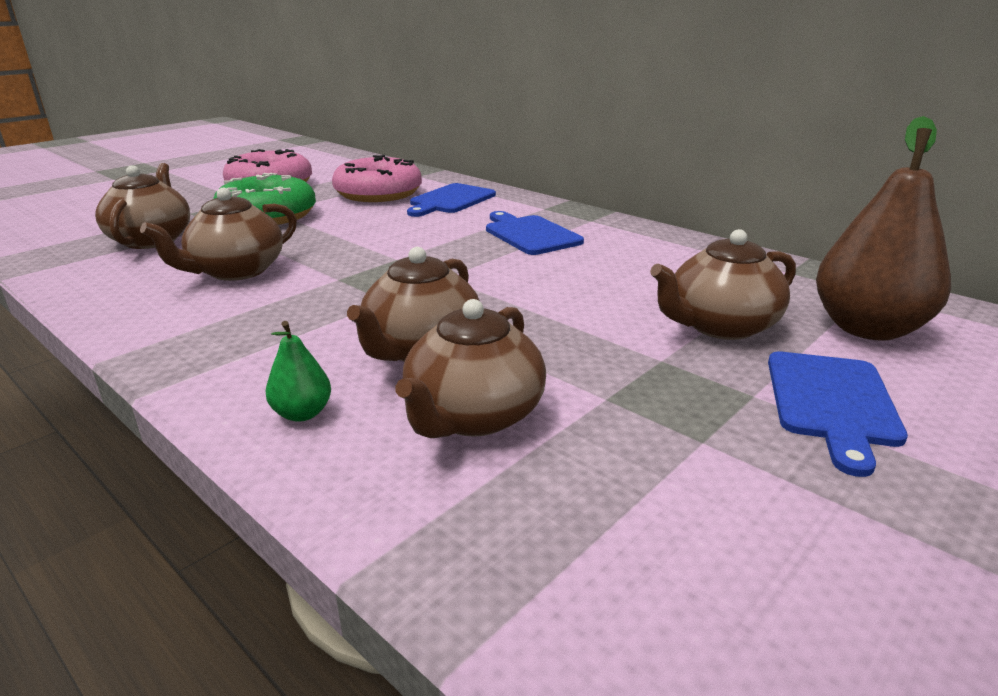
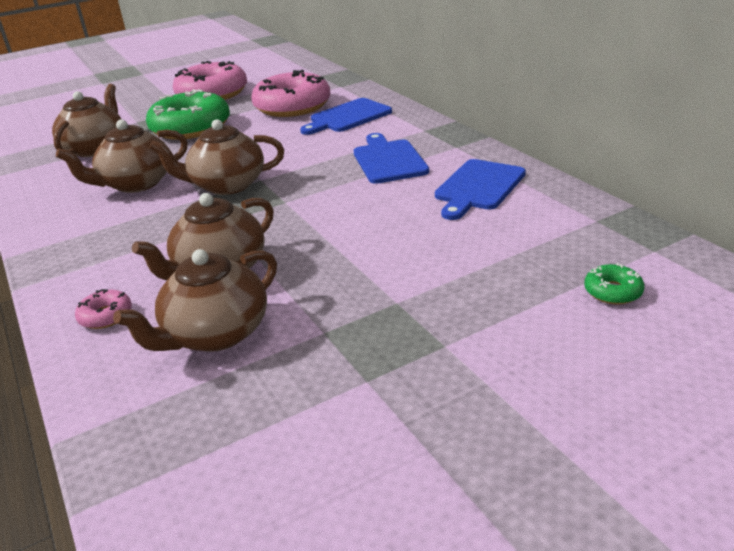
camera: 20 degrees right, 5 degrees up
green pear [265,321,331,422] -> pink donut [75,289,132,329]
brown teapot [650,229,796,340] -> brown teapot moved to [149,119,284,195]
blue cutting board [768,351,908,477] -> blue cutting board moved to [435,159,526,220]
brown pear [816,116,951,341] -> green donut [584,263,644,304]

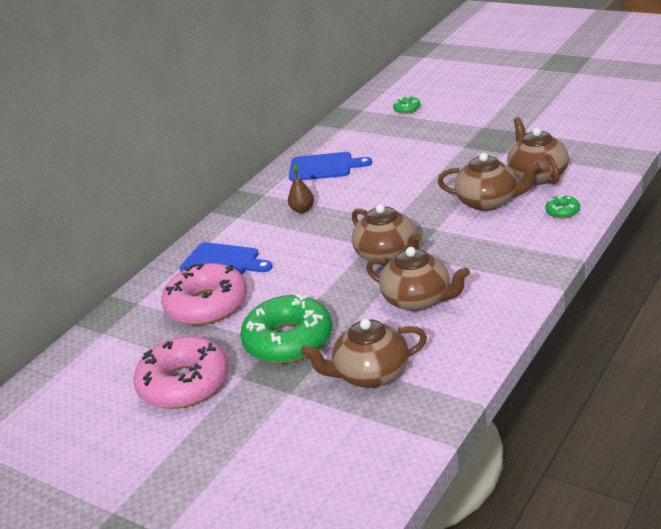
camera: 115 degrees left, 0 degrees up
pink donut [75,289,132,329] -> green donut [545,195,580,219]
brown teapot [113,249,277,352] -> brown teapot turned 120 degrees counterclockwise [507,117,569,185]
blue cutting board [354,133,429,184] -> brown pear [288,164,314,213]

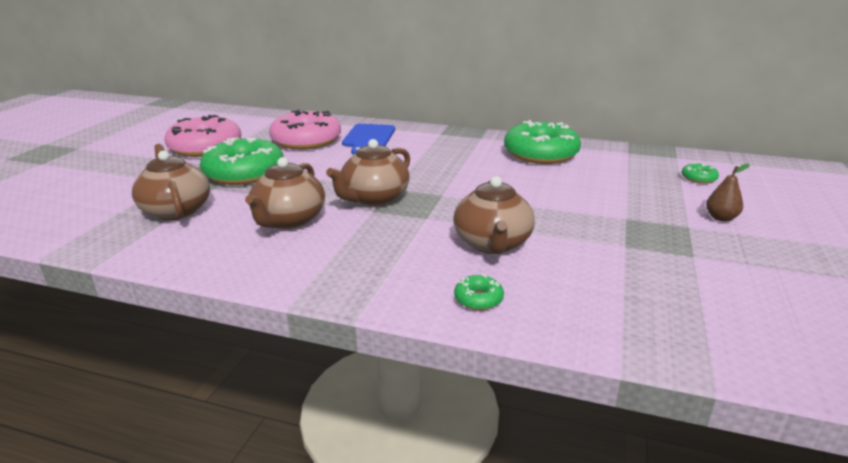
camera: 70 degrees right, 5 degrees down
brown pear [288,164,314,213] -> brown pear moved to [706,164,750,222]
blue cutting board [289,152,372,181] -> green donut [504,120,581,164]
brown teapot [507,117,569,185] -> none

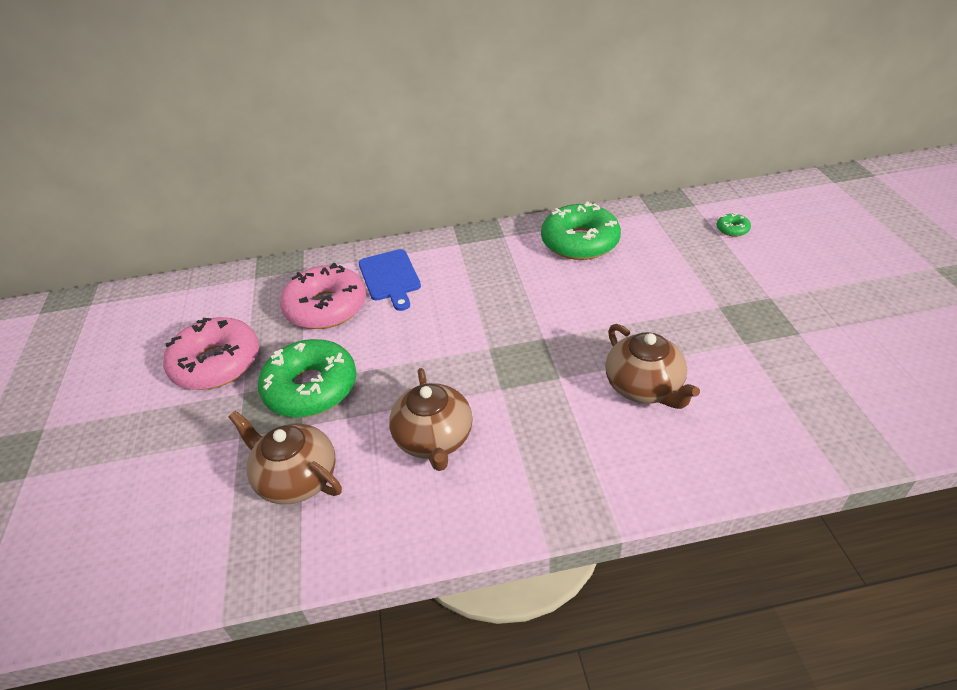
camera: 25 degrees left, 15 degrees up
brown teapot [326,139,410,206] -> none
green donut [454,274,504,310] -> none
brown pear [706,164,750,222] -> none

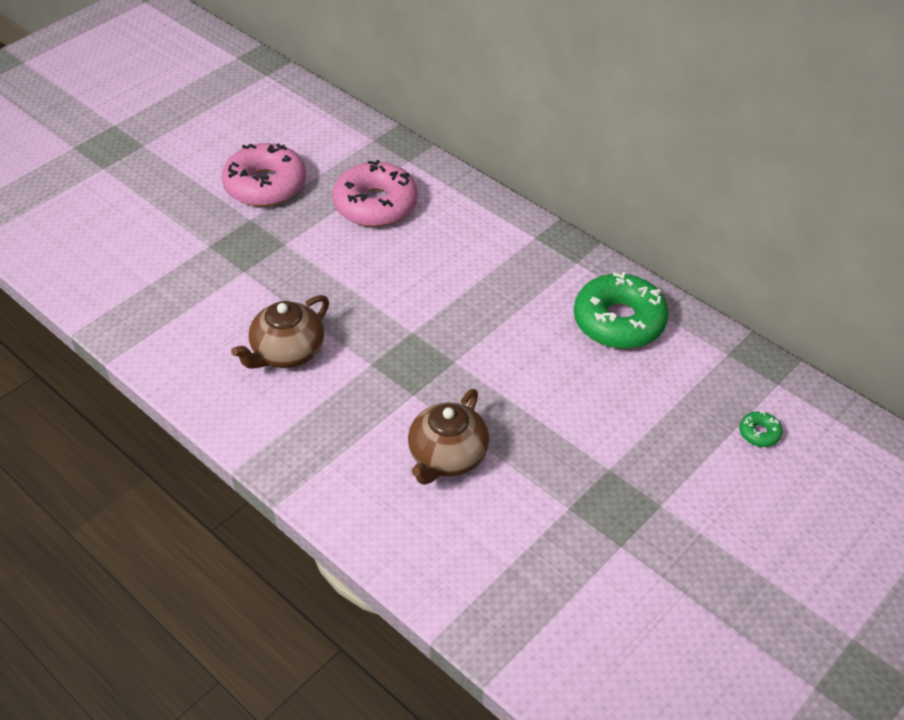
camera: 50 degrees right, 5 degrees up
brown teapot [229,411,342,504] -> none
green donut [258,339,356,418] -> none
blue cutting board [359,249,421,311] -> none

